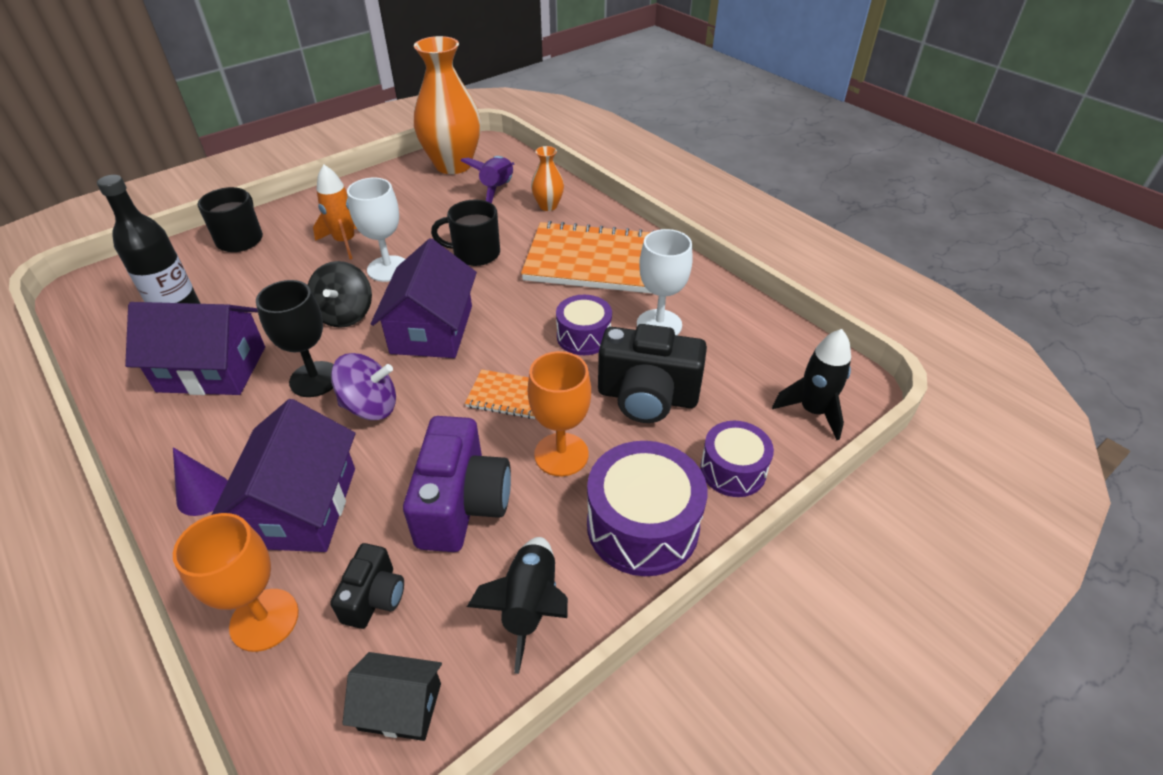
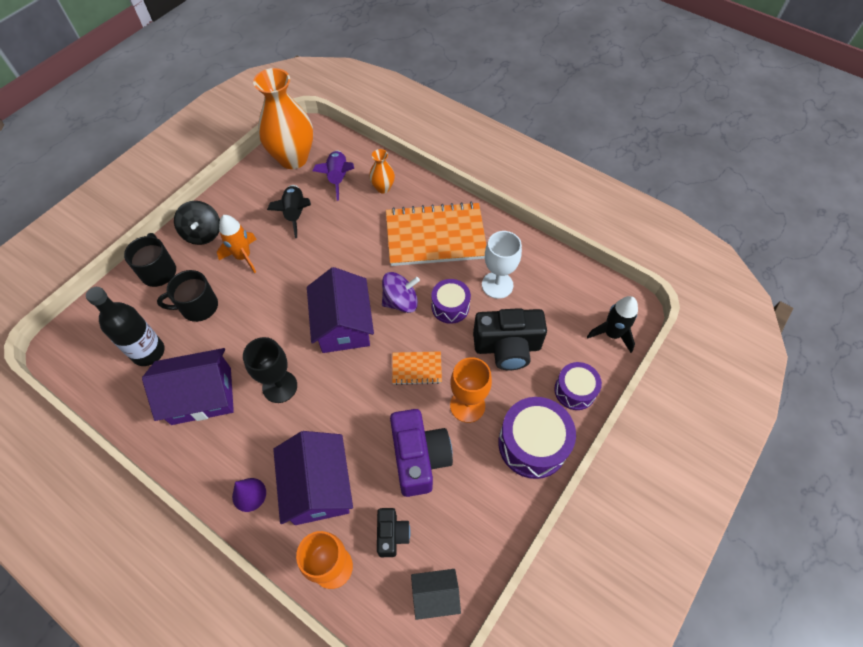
camera: 15 degrees left, 15 degrees up
black spinning top [308,261,372,328] -> black spinning top moved to [174,201,220,245]
purple spinning top [331,353,396,420] -> purple spinning top moved to [382,272,420,313]
white goblet [347,178,405,282] -> none
black mug [431,200,500,266] -> black mug moved to [157,270,218,322]
black rocket [467,537,568,674] -> black rocket moved to [267,185,311,238]

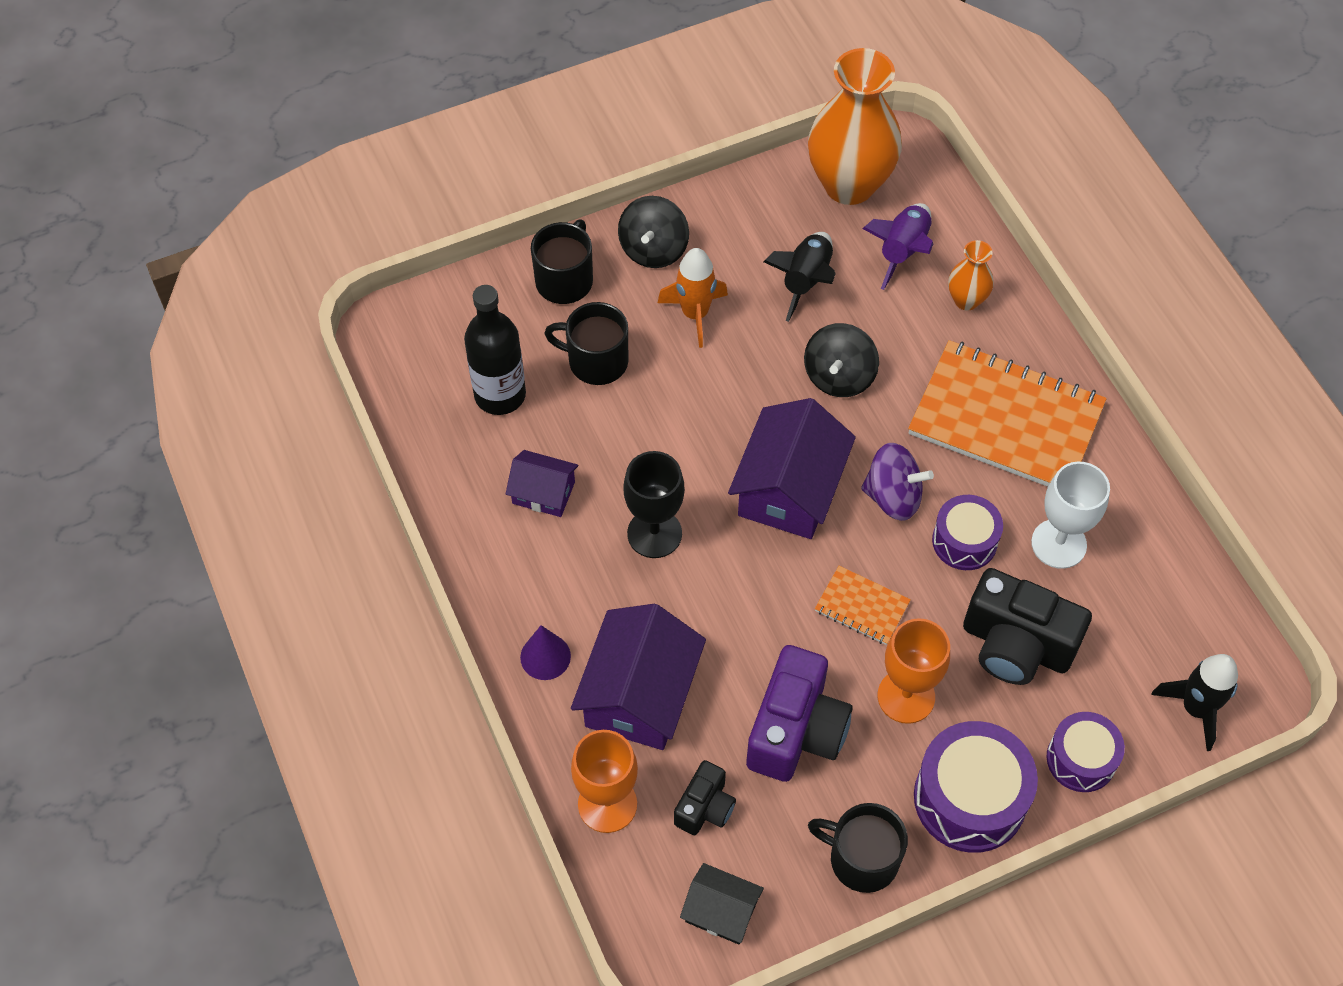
camera: 30 degrees right, 0 degrees up
purple house [142,348,234,425] -> purple house [506,450,578,517], size x0.55
none -> black spinning top [804,323,879,397]
none -> black mug [808,803,908,893]

